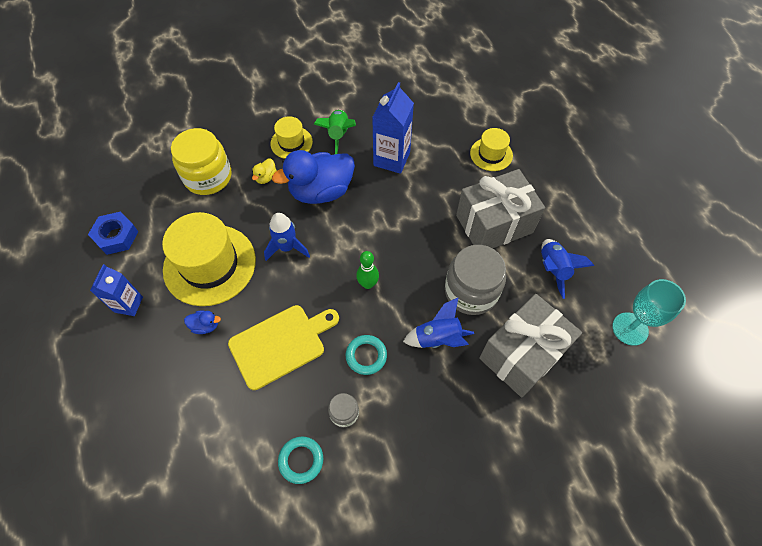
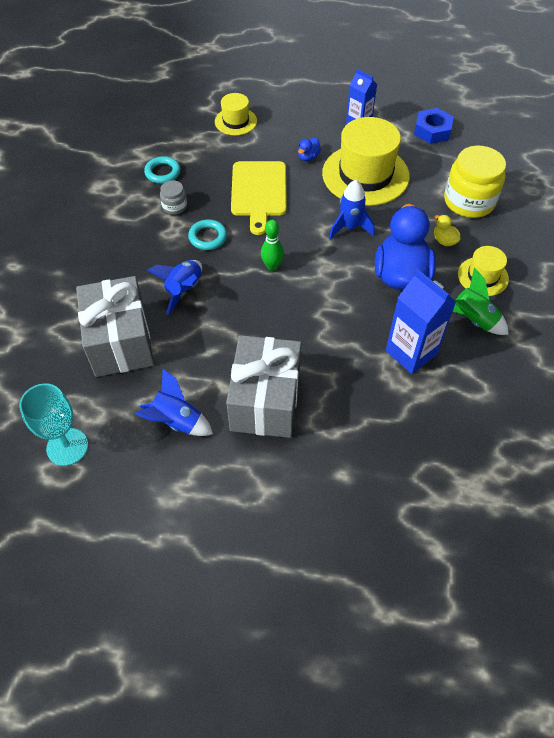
camera: 120 degrees right, 5 degrees down
grey jar [445,245,506,315] -> none
yellow hat [470,128,513,171] -> yellow hat moved to [215,93,257,136]

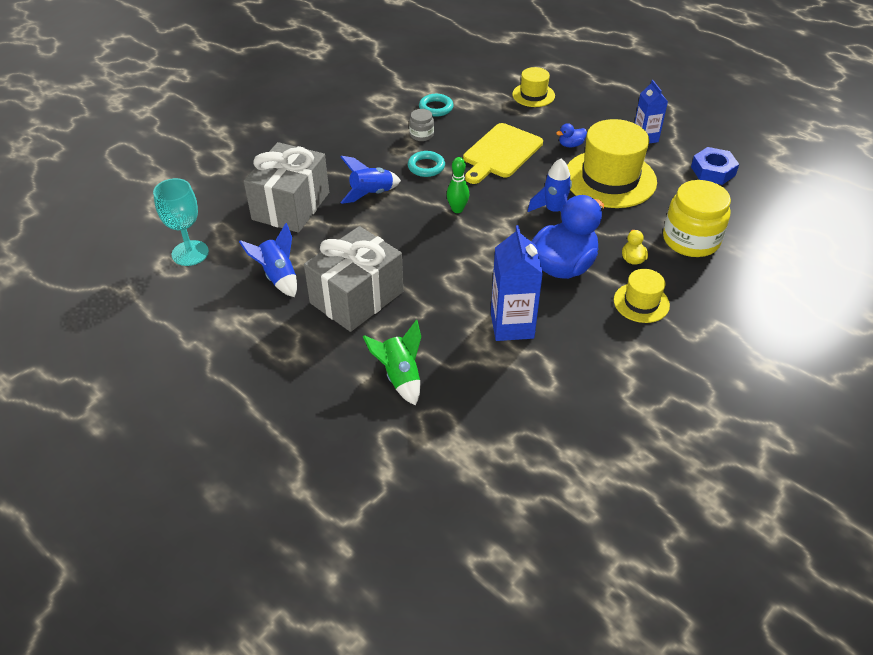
camera: 35 degrees right, 10 degrees down
green rocket [453,268,509,335] -> green rocket moved to [363,320,421,406]

